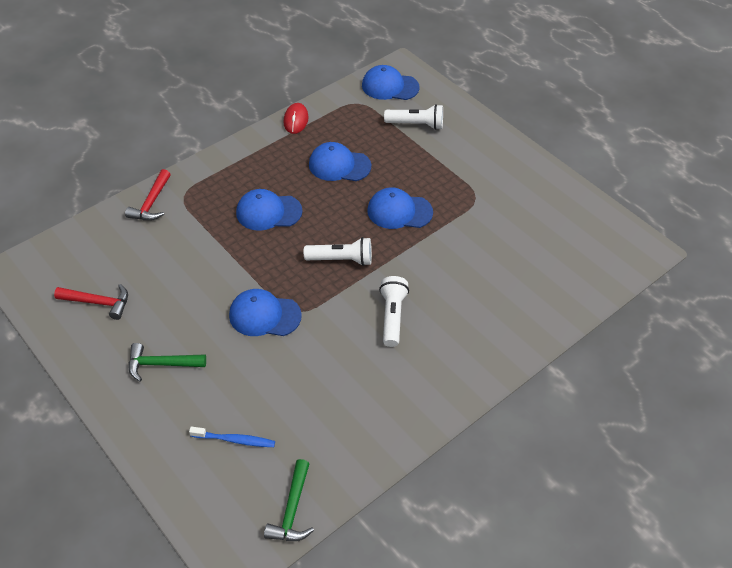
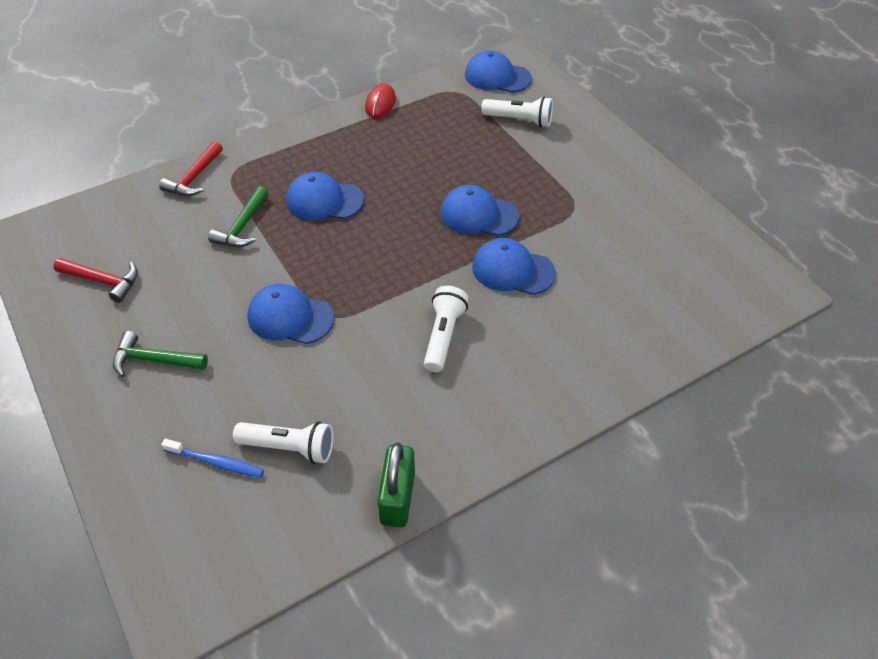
camera: 10 degrees right, 0 degrees up
green hammer [264,459,314,541] -> green hammer moved to [208,186,268,247]
white flashlight [304,237,372,266] -> white flashlight moved to [233,421,334,464]
blue cap [309,142,371,181] -> blue cap moved to [472,238,556,295]
none -> green padlock [377,443,415,527]

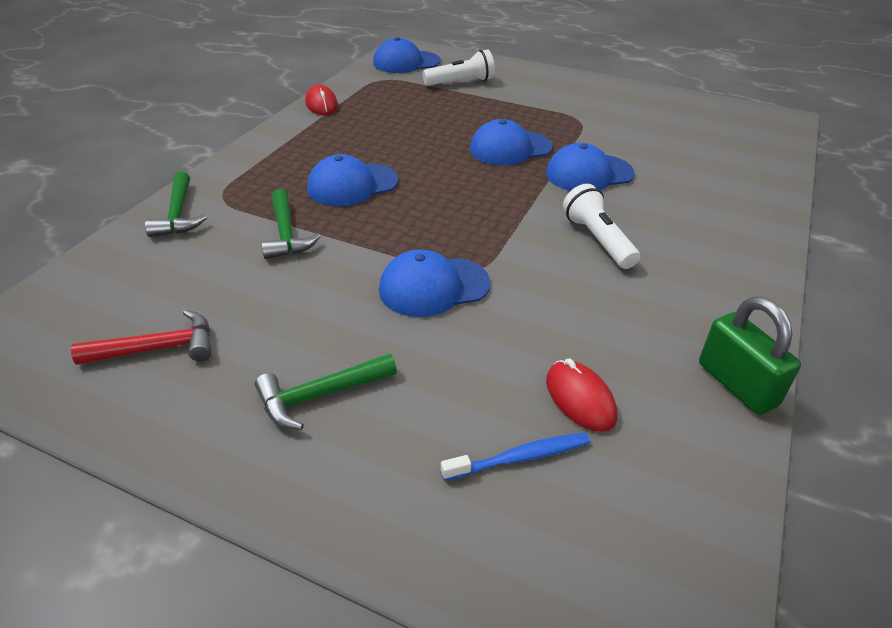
camera: 35 degrees left, 10 degrees down
red hammer [159,141,223,196] -> green hammer [145,171,207,237]
white flashlight [233,421,334,464] -> red mouse [546,359,617,432]

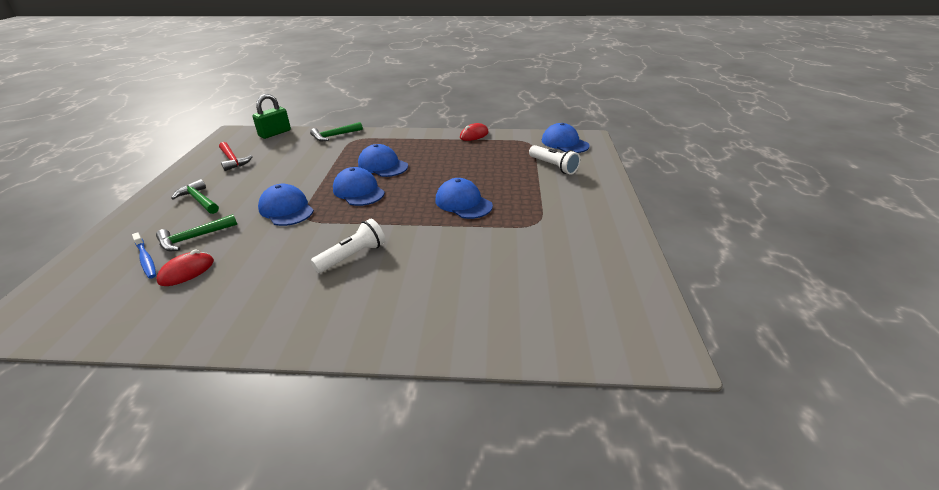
camera: 70 degrees right, 5 degrees down
green hammer [261,189,321,259] -> green hammer moved to [156,214,237,251]
blue cap [546,143,635,191] -> blue cap moved to [333,167,385,206]
green padlock [699,296,801,415] -> green padlock moved to [252,94,291,139]

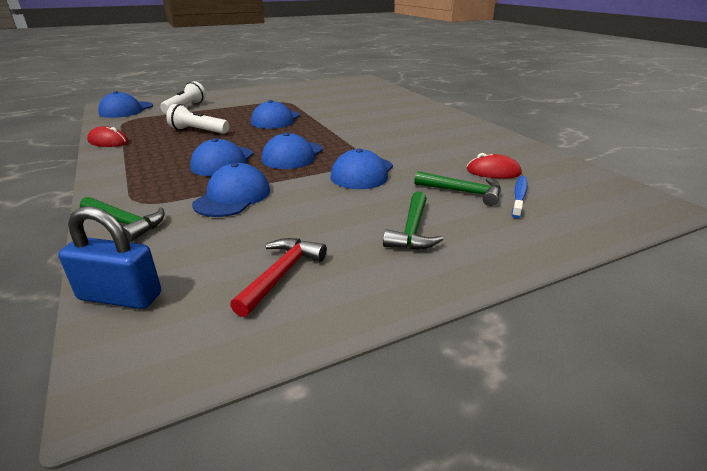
camera: 120 degrees left, 5 degrees down
green padlock [252,94,291,139] -> blue padlock [58,206,161,309]
white flashlight [311,219,385,273] -> white flashlight moved to [166,104,229,134]
none -> blue cap [192,163,270,217]

